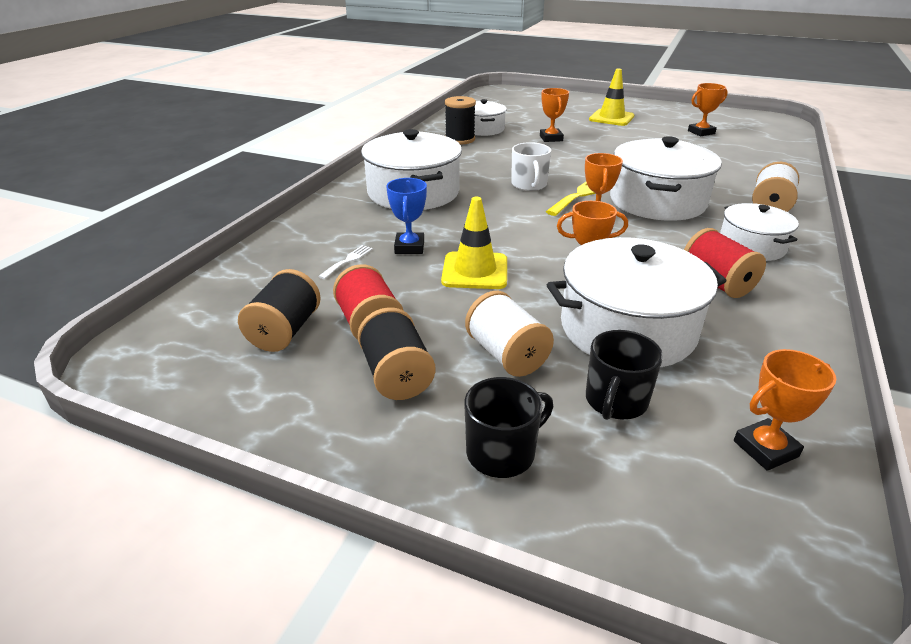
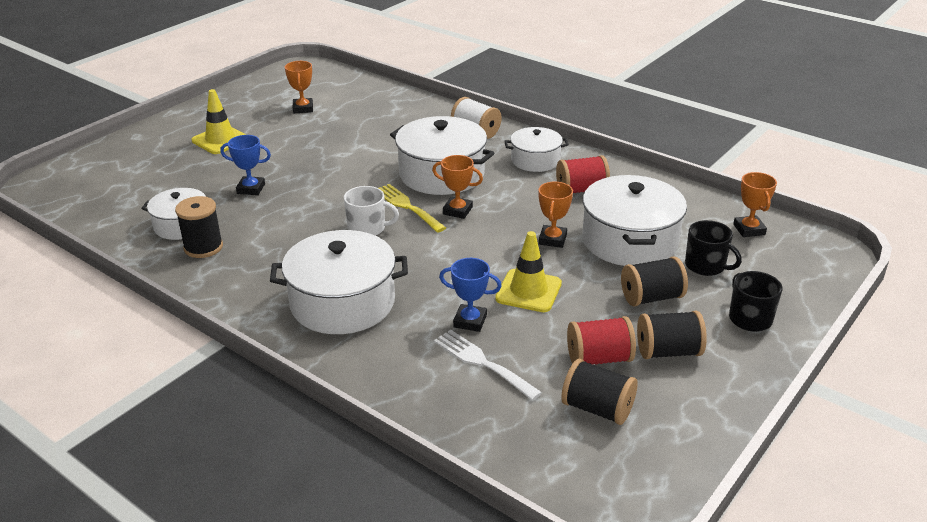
camera: 75 degrees left, 0 degrees up
white fork [318,245,373,279] -> white fork [434,330,542,401], size x1.79
white spool [465,291,554,377] -> black spool [621,257,688,306]
orange trophy [540,88,569,142] -> blue trophy [220,135,271,195]

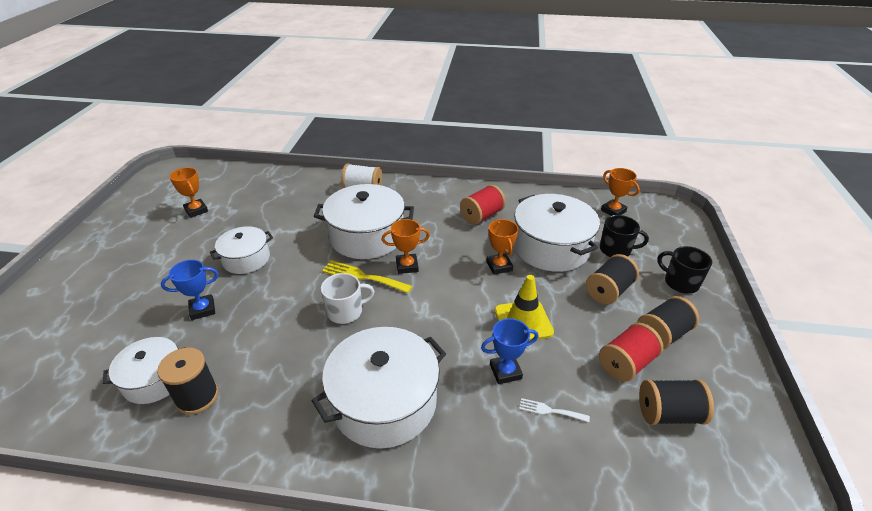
camera: 30 degrees left, 5 degrees up
yellow traffic cone [191,89,246,154] -> none
white fork [434,330,542,401] -> white fork [519,398,590,422], size x0.56
white pot [504,127,569,172] -> white pot moved to [210,226,273,274]

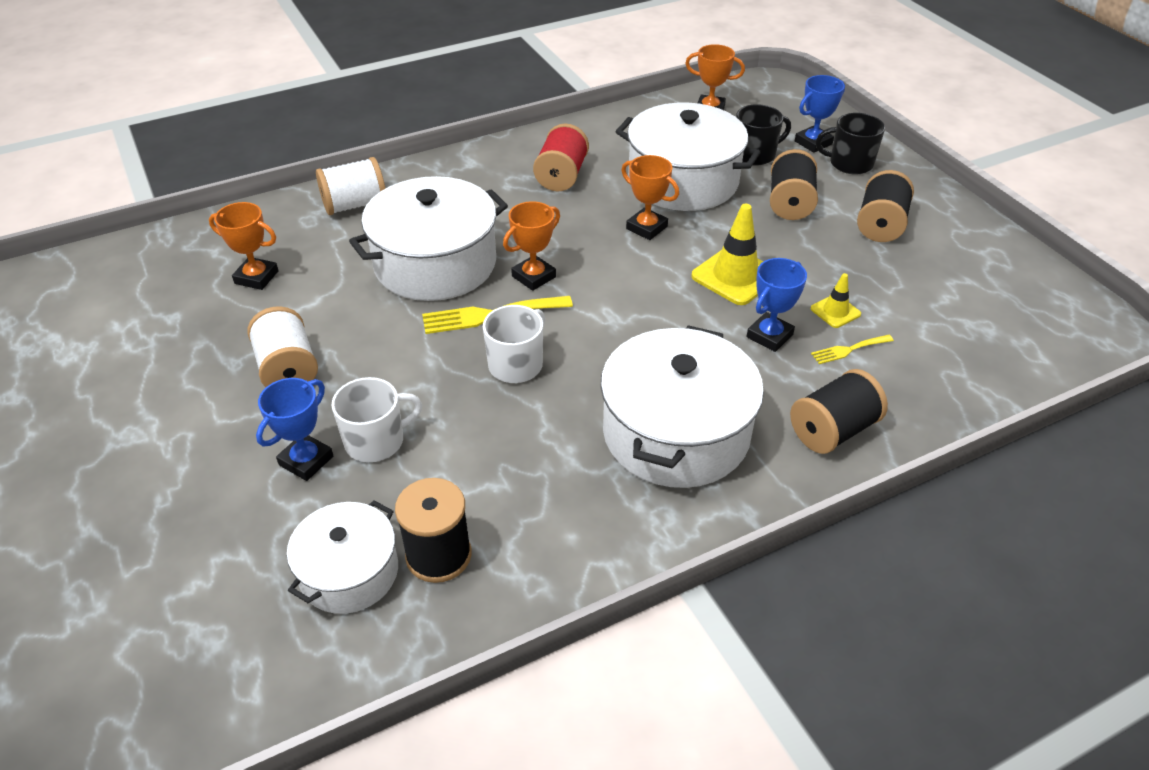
camera: 35 degrees left, 5 degrees up
orange trophy [169,167,208,218] -> orange trophy moved to [209,202,279,290]
white pot [210,226,273,274] -> white spool [247,306,318,387]
white fork [519,398,590,422] -> yellow fork [811,335,894,364]
red spool [599,323,664,382] -> none
black spool [639,379,714,425] -> black spool moved to [790,369,888,454]
none -> white mug [332,377,422,462]
none -> blue trophy [795,75,845,153]
none -> yellow traffic cone [811,273,861,328]

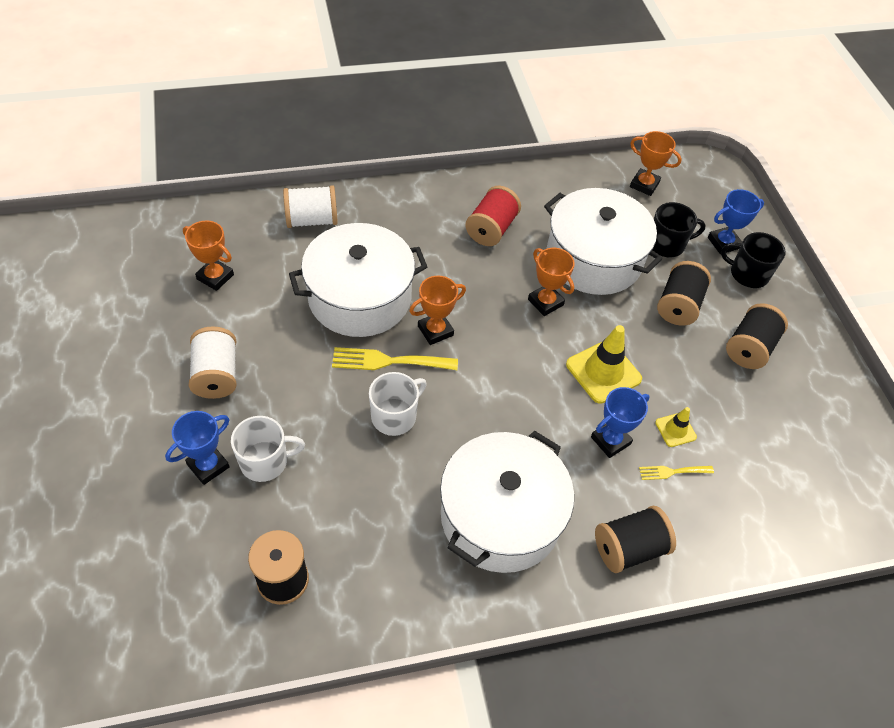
camera: 10 degrees right, 10 degrees up
white pot [287,500,398,614] -> none

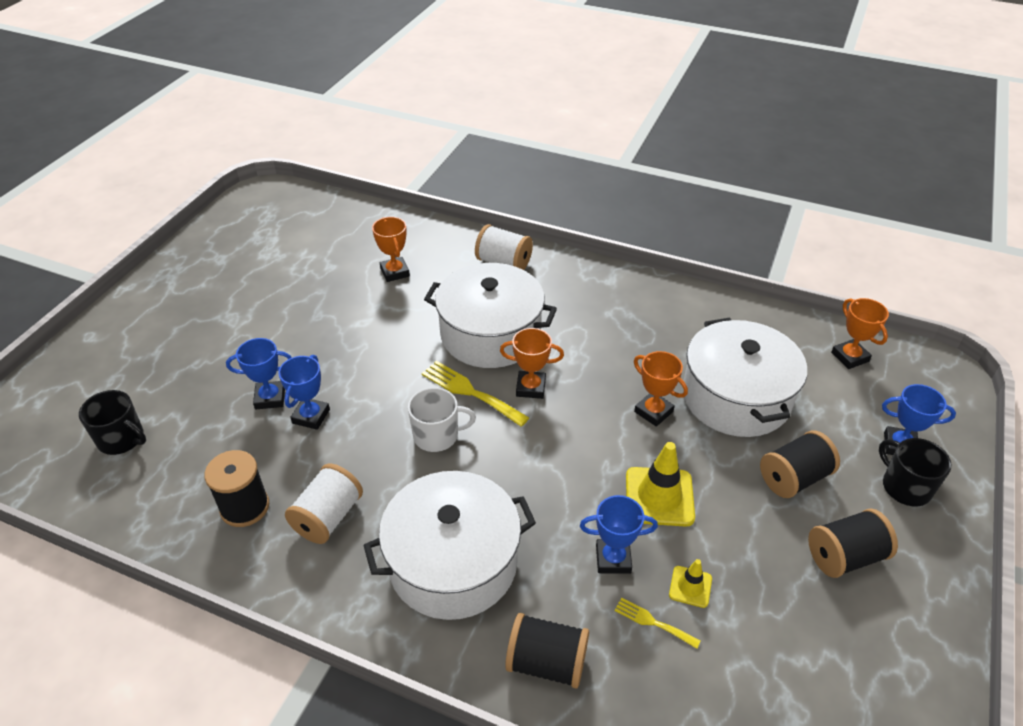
camera: 40 degrees right, 10 degrees down
white spool [189,326,237,399] -> white spool moved to [285,464,363,544]
white mug [231,416,305,482] -> blue trophy [278,355,330,430]
red spool [465,186,521,246] -> none
orange trophy [528,248,575,316] -> orange trophy turned 45 degrees counterclockwise [634,351,688,427]
black mug [653,202,706,257] -> black mug moved to [79,390,146,455]

